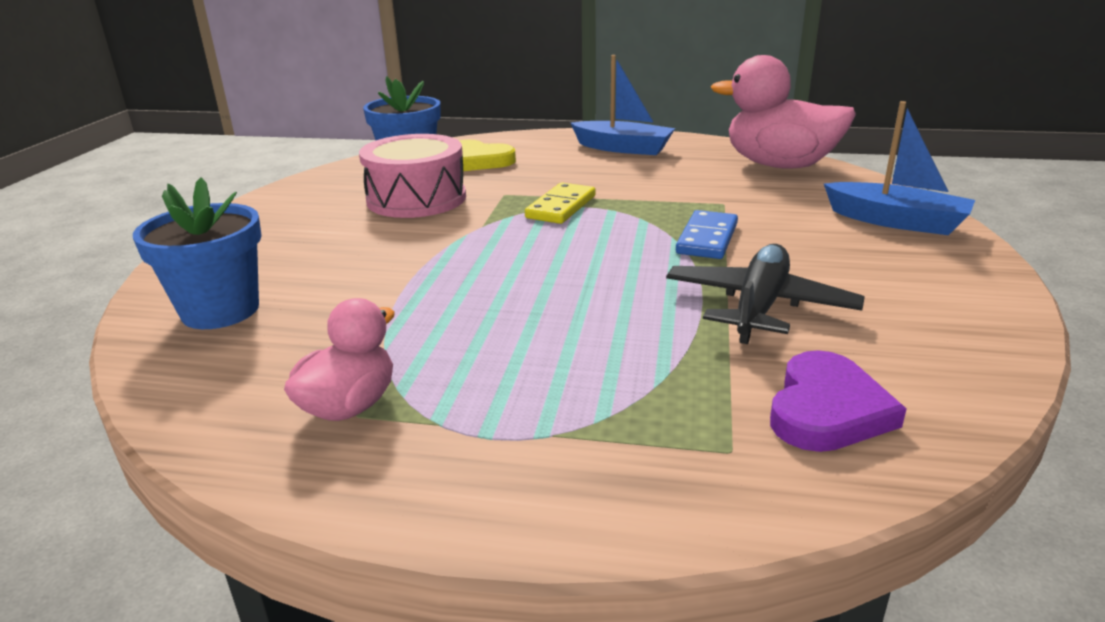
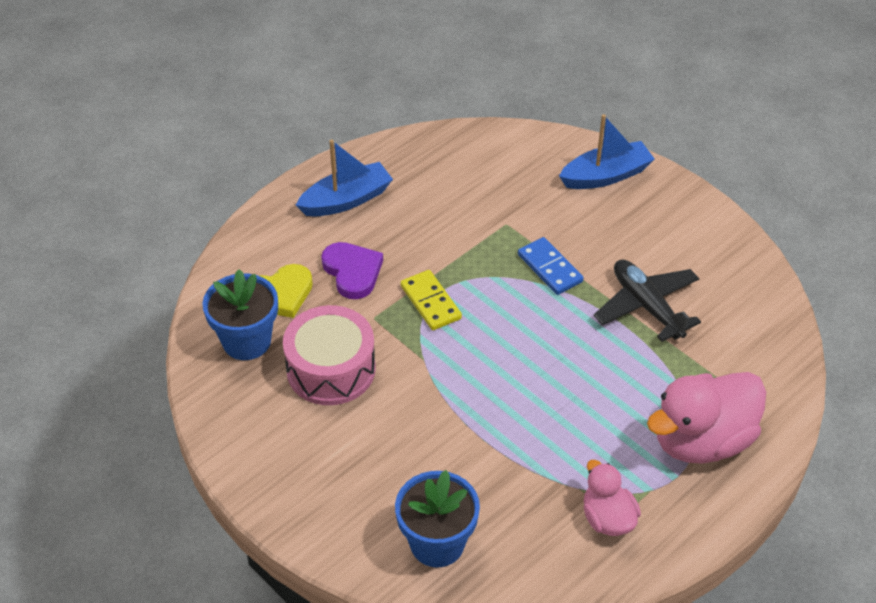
camera: 55 degrees left, 20 degrees up
pink duck [711,55,856,169] -> pink duck moved to [647,372,766,464]
purple heart [770,350,907,452] -> purple heart moved to [321,242,383,299]

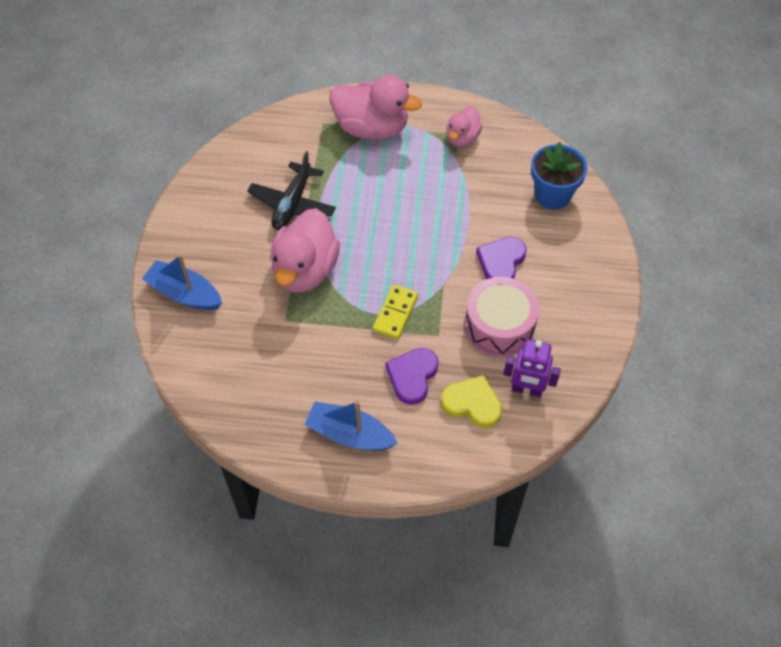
camera: 130 degrees left, 10 degrees up
blue flower pot [202,269,278,360] -> purple robot [503,339,561,397]
blue domino [518,237,584,295] -> pink duck [270,208,340,293]
none -> purple heart [476,237,527,279]

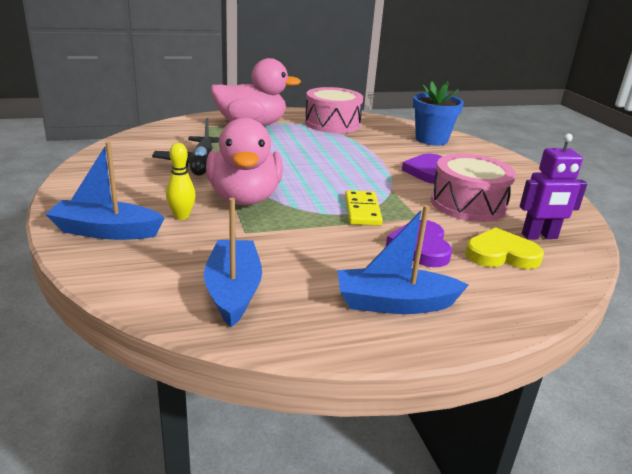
camera: 25 degrees left, 30 degrees down
pink duck [446,106,483,147] -> pink drum [305,87,363,133]
none -> yellow bowling pin [166,143,196,220]
none -> blue boat [204,198,262,327]

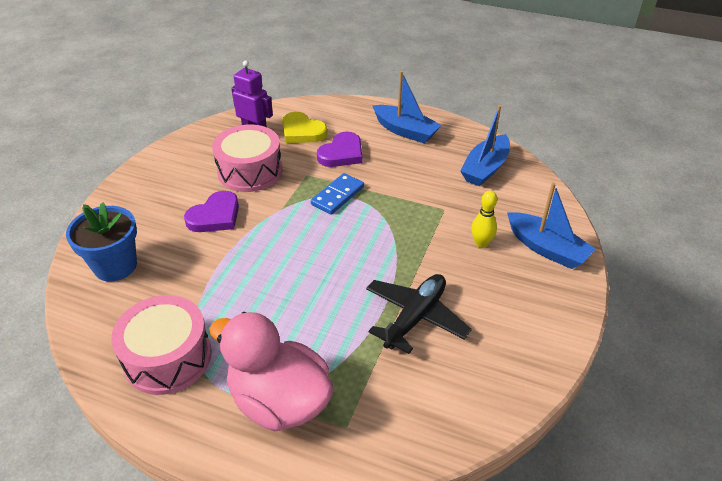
camera: 140 degrees left, 15 degrees up
pink duck [206,118,283,205] -> none
yellow domino [345,190,383,226] -> blue domino [311,173,364,215]

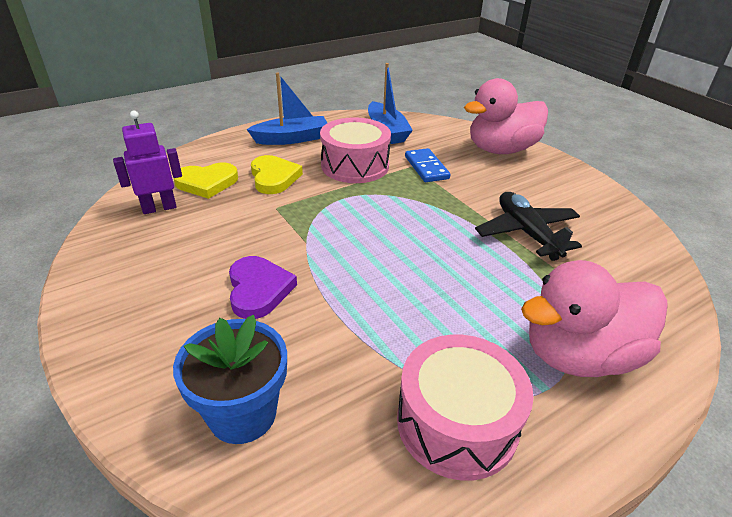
camera: 55 degrees left, 5 degrees down
pink drum [212,125,282,192] -> pink drum moved to [320,117,391,183]
blue domino [311,173,364,215] -> blue domino moved to [405,148,451,182]
purple heart [317,132,362,167] -> yellow heart [251,155,303,194]
yellow bowling pin [471,190,497,248] -> none
blue boat [507,182,595,269] -> pink duck [464,78,548,154]

